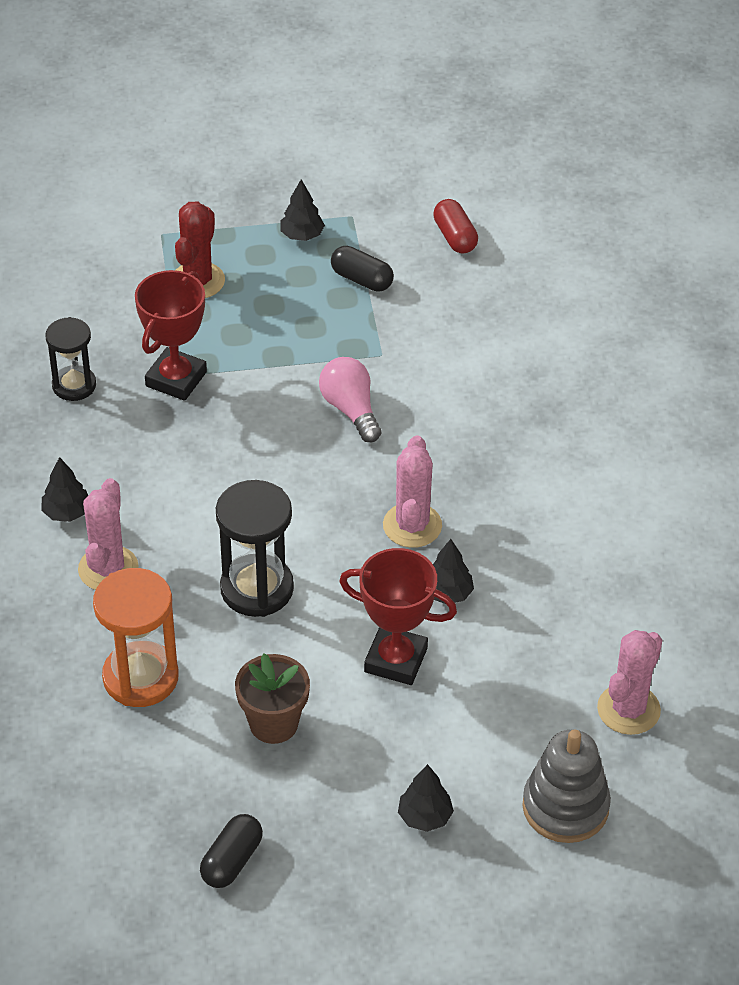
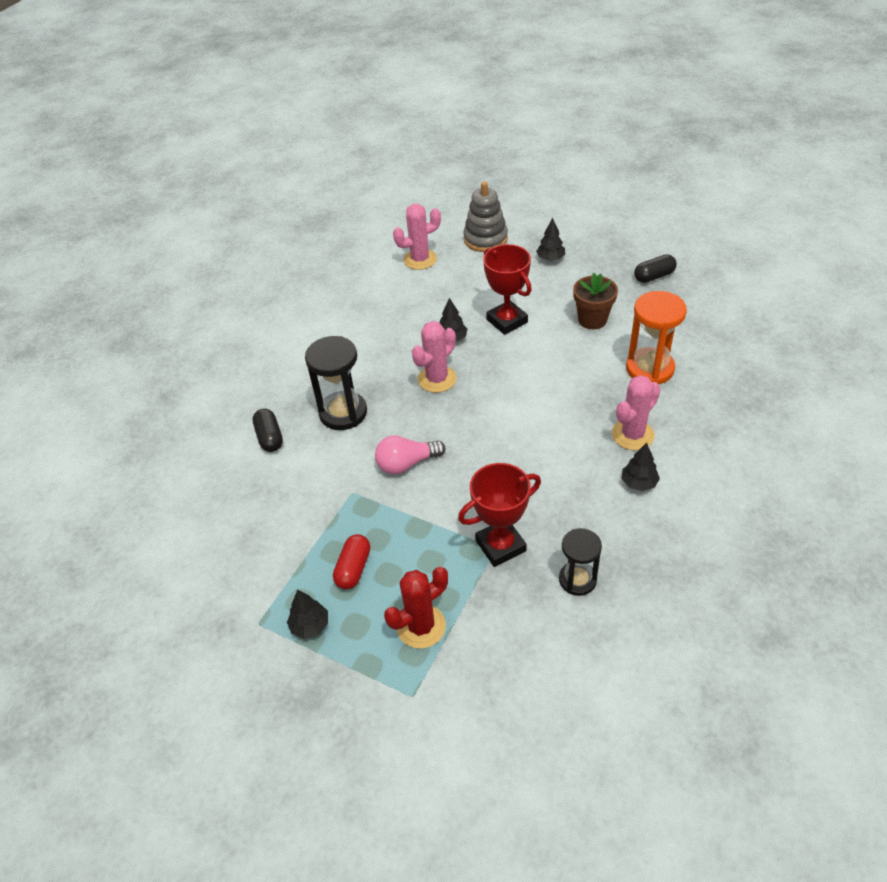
camera: 140 degrees left, 0 degrees up
black hourglass [216,480,294,617] -> black hourglass moved to [305,336,367,430]
pink light bulb [319,357,381,442] -> pink light bulb turned 60 degrees clockwise [375,435,445,475]
black capsule [331,246,394,292] -> black capsule moved to [252,409,283,452]
red capsule [433,199,478,254] -> red capsule moved to [333,534,370,589]

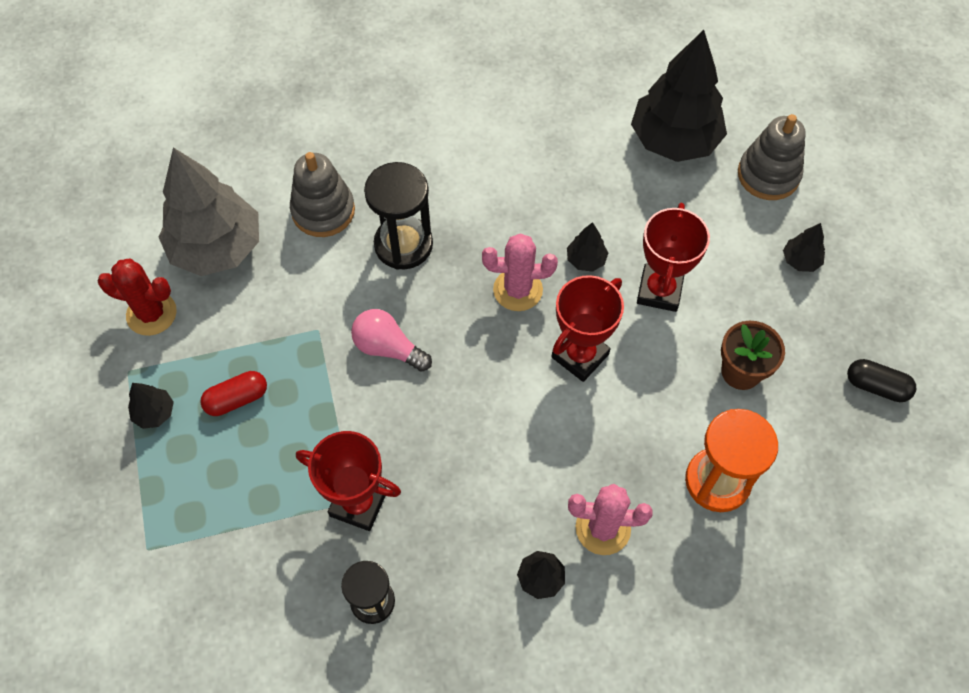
camera: 45 degrees right, 15 degrees up
black capsule [252,409,283,452] -> grey stacking toy [290,152,355,237]
red cactus [384,567,448,648] -> red cactus moved to [97,259,177,336]
pink cactus [393,204,441,270] -> black tree [631,30,727,162]
none -> grey tree [159,147,259,276]
none -> red trophy [552,275,624,382]

